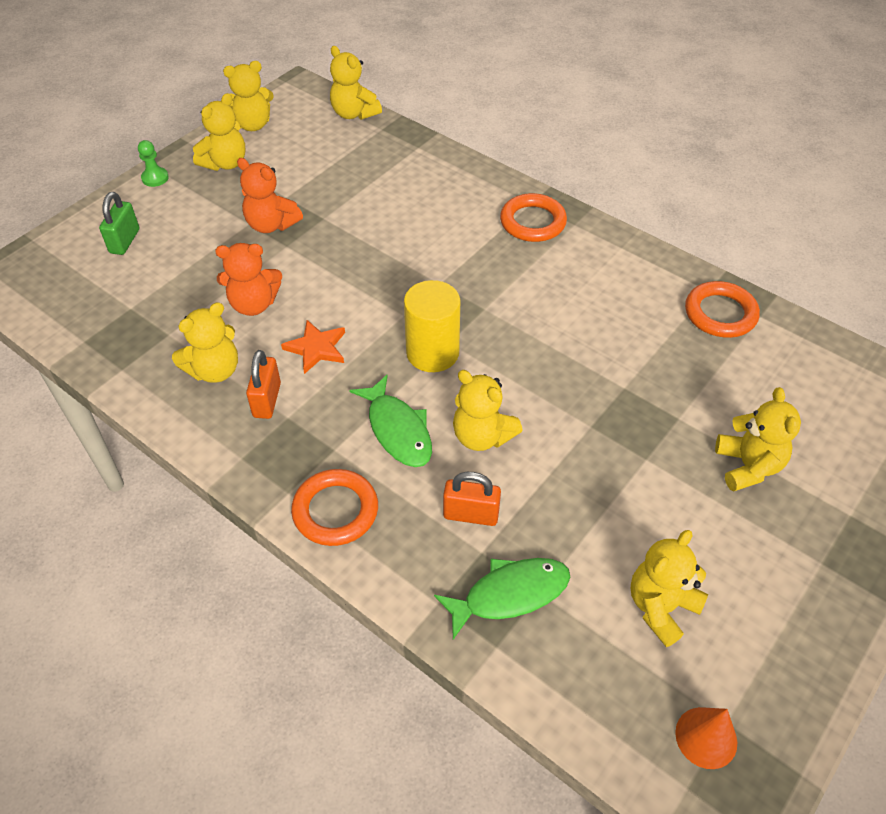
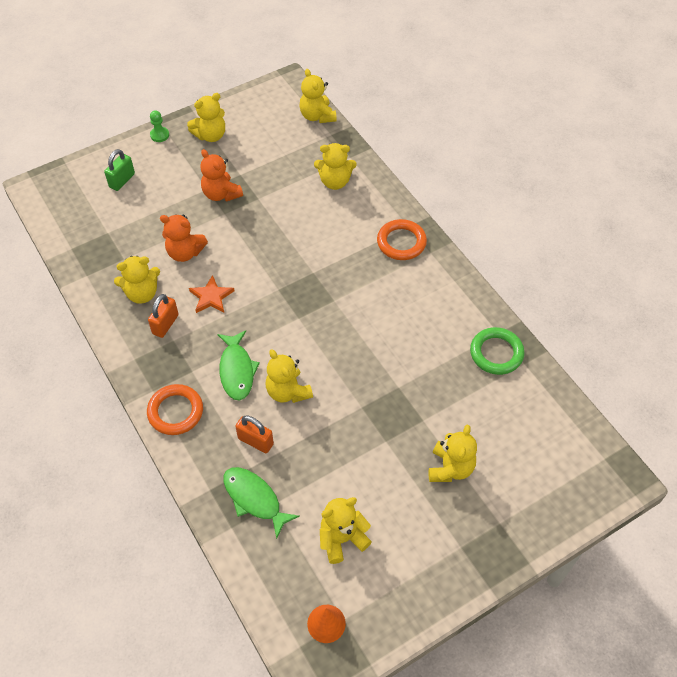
camera: 20 degrees right, 5 degrees up
yellow teddy bear [223,61,274,131] -> yellow teddy bear moved to [314,143,356,190]
yellow cylinder [404,280,460,372] -> none
green fish [434,558,570,640] -> green fish turned 135 degrees counterclockwise [223,467,300,539]
orange ring [685,281,760,338] -> green ring [470,327,525,375]

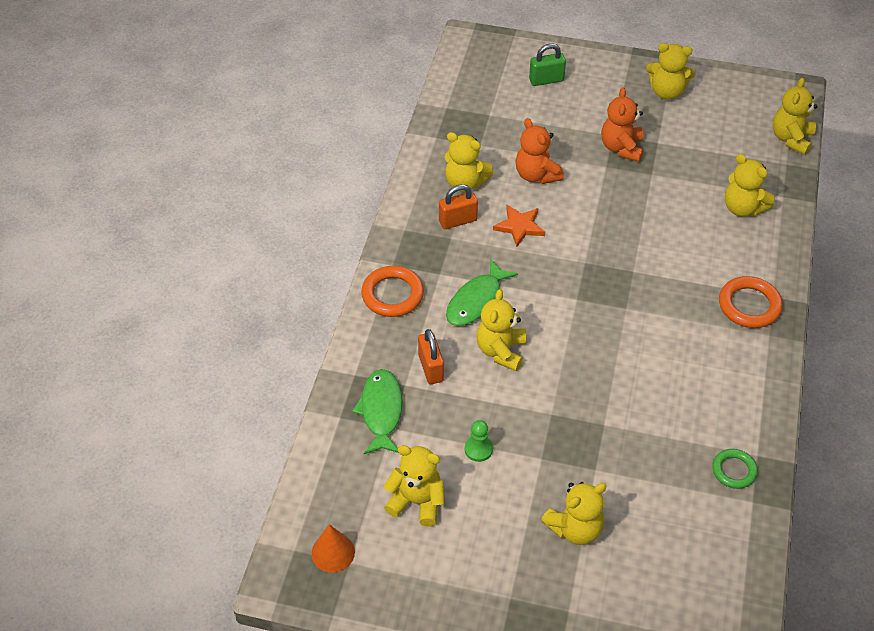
camera: 45 degrees right, 5 degrees down
green pawn [150,110,169,142] -> green pawn moved to [465,420,493,462]
green ring [470,327,525,375] -> green ring [712,449,758,489], size x0.65

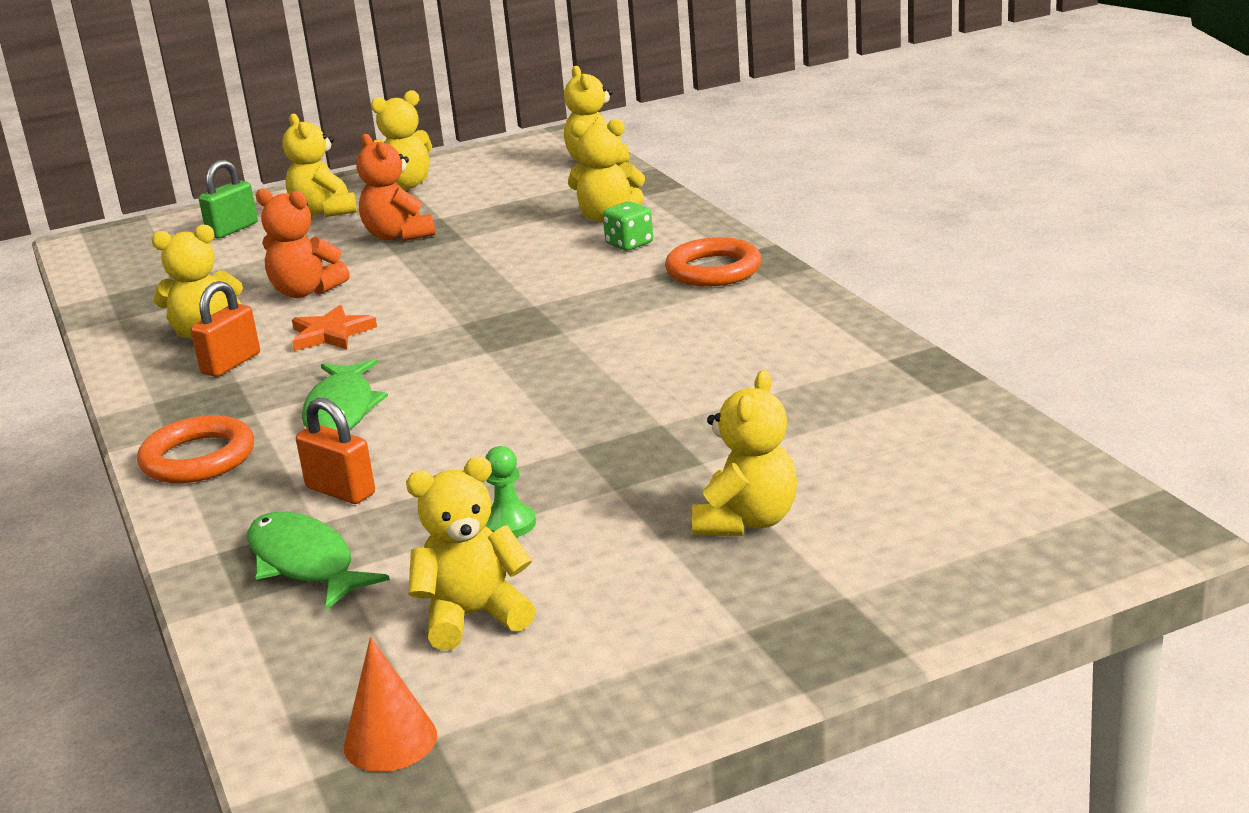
camera: 35 degrees left, 25 degrees down
yellow teddy bear [476,289,527,371] -> yellow teddy bear moved to [282,114,357,217]
green ring [712,449,758,489] -> none
none -> green dice [603,201,653,251]

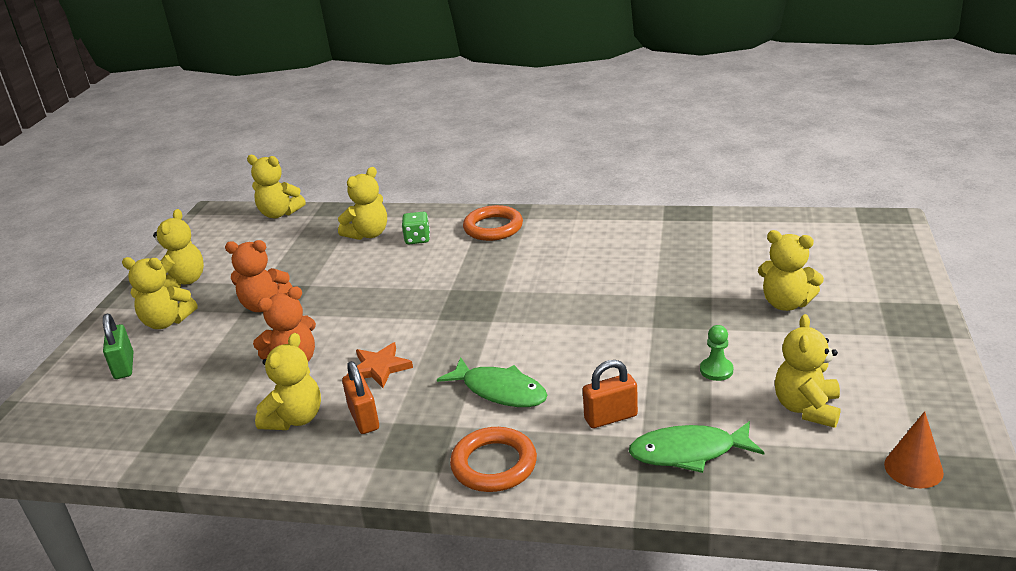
camera: 55 degrees left, 5 degrees up
yellow teddy bear [692,370,797,536] -> yellow teddy bear turned 150 degrees clockwise [758,230,824,311]

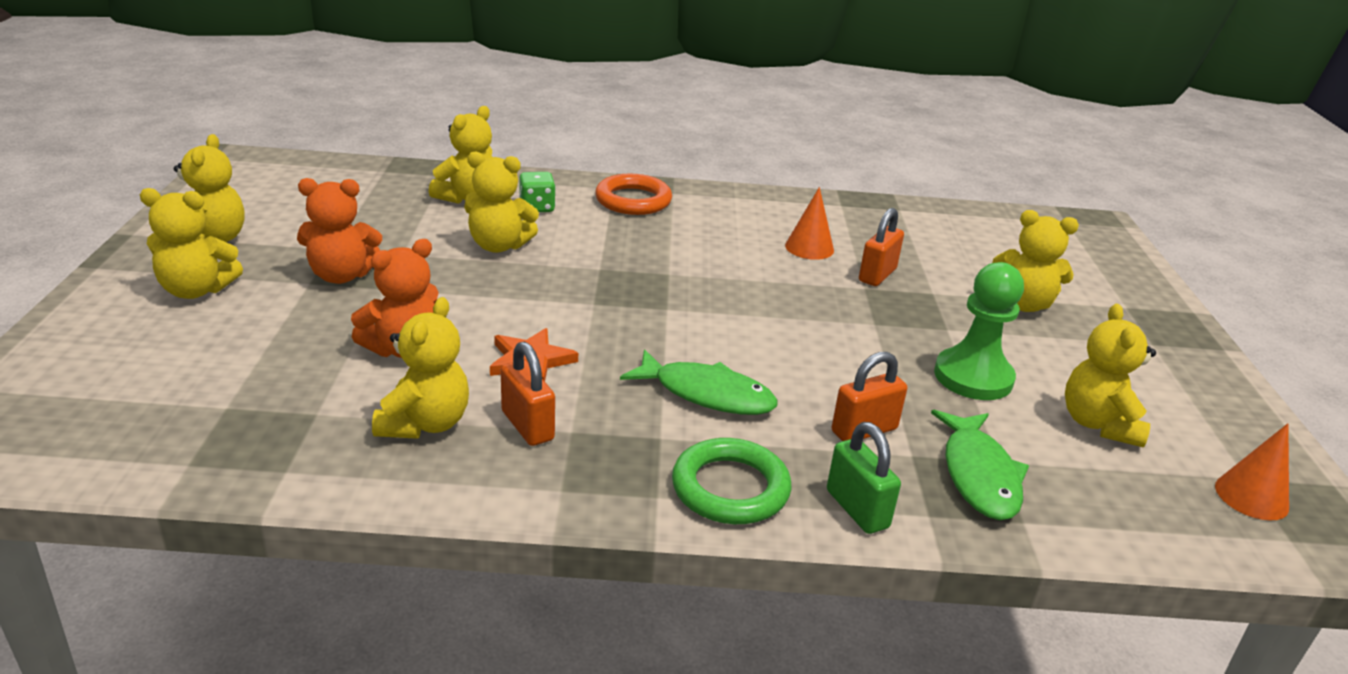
camera: 15 degrees left, 0 degrees up
green padlock [103,314,133,379] -> green padlock moved to [827,422,901,534]
yellow teddy bear [247,155,306,218] -> yellow teddy bear moved to [464,151,539,253]
orange ring [450,427,537,492] -> green ring [672,438,792,524]
green fish [629,421,764,473] -> green fish turned 75 degrees counterclockwise [931,410,1029,520]
green pawn [700,325,733,381] -> green pawn [934,262,1024,400], size x1.88
none -> orange cone [785,187,834,260]
none -> orange padlock [859,208,904,286]

